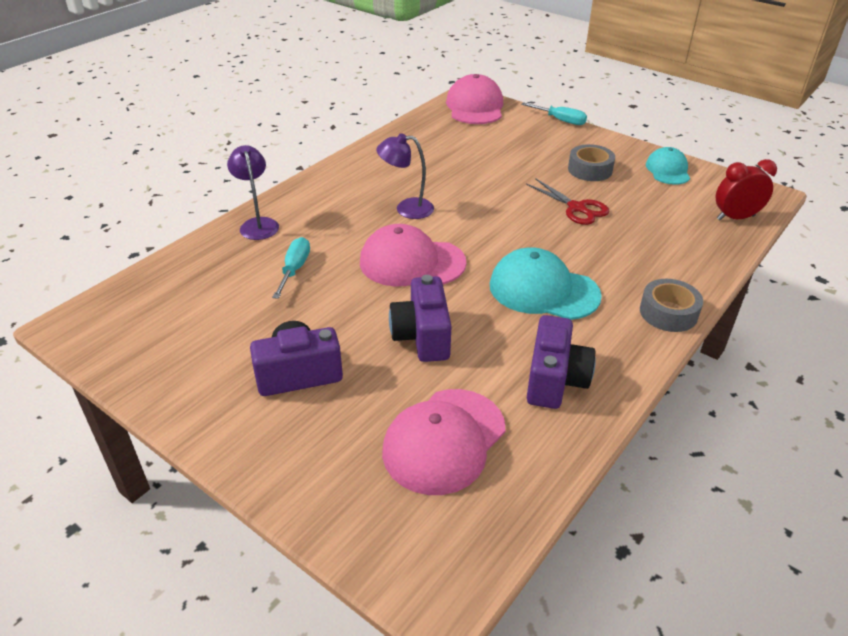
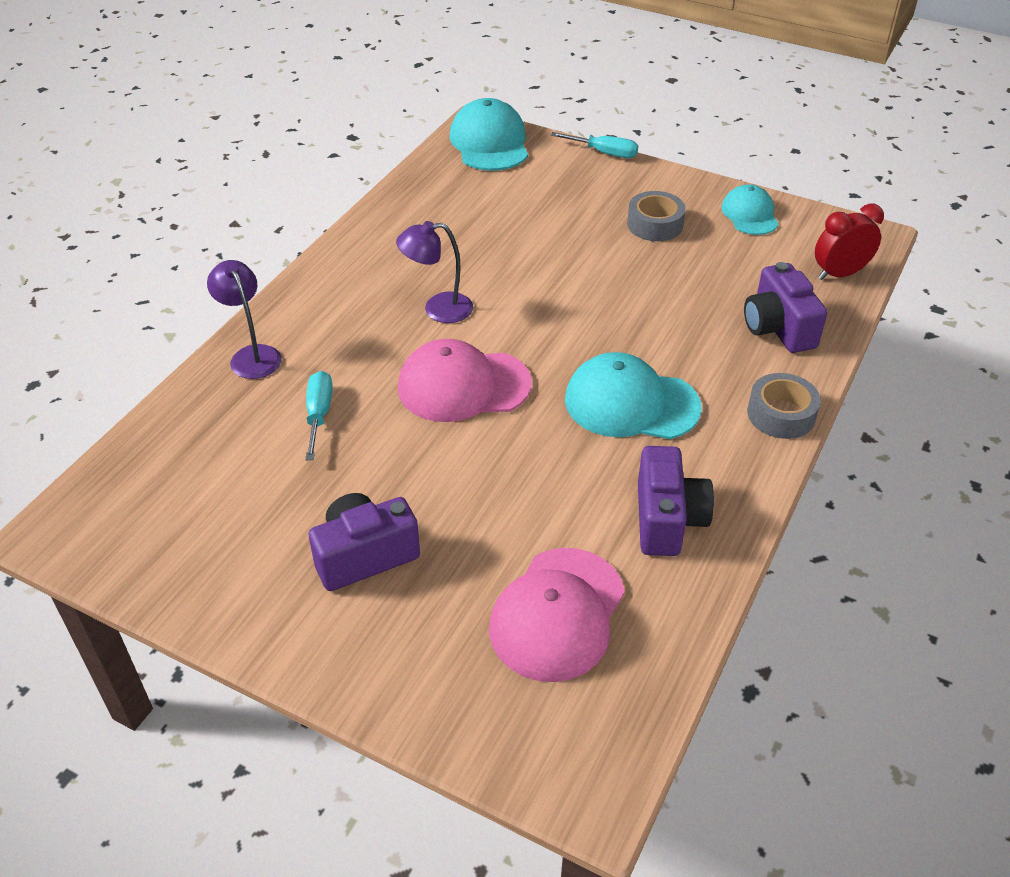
camera: 10 degrees left, 5 degrees up
purple camera [389,275,451,362] -> purple camera moved to [744,262,827,353]
pink cap [446,74,503,124] -> turquoise cap [450,98,528,171]
red scissors [526,178,610,225] -> none

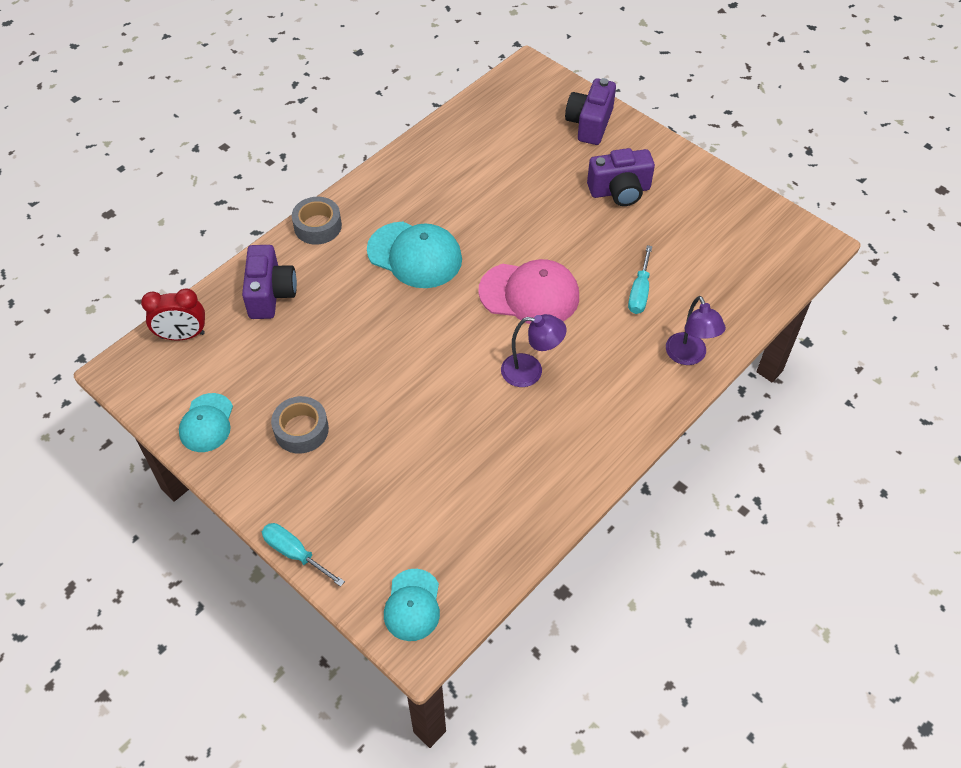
camera: 165 degrees left, 10 degrees up
turquoise cap [450,98,528,171] -> turquoise cap [384,569,440,641], size x0.62
pink cap [489,548,625,682] -> none
purple camera [638,446,714,556] -> purple camera moved to [565,78,616,145]

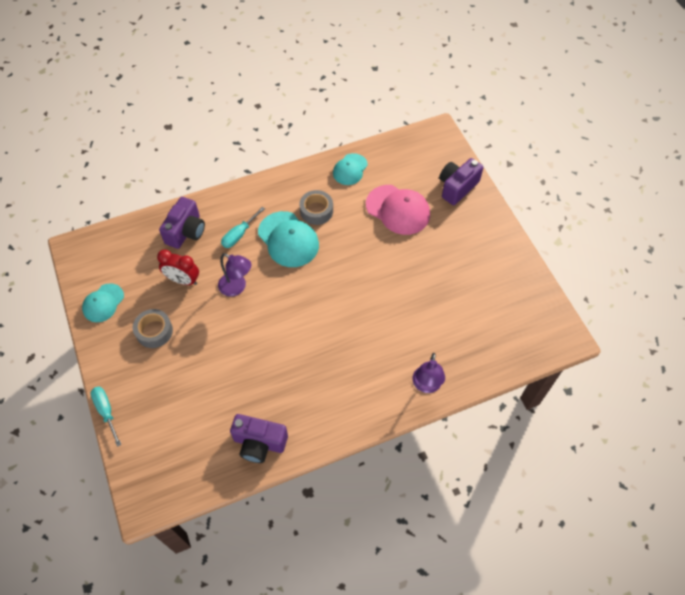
camera: 25 degrees right, 5 degrees up
red clock [141,289,205,341] -> red clock moved to [157,250,199,285]
grey tape [292,197,342,245] -> grey tape moved to [299,190,333,225]
turquoise cap [384,569,440,641] -> turquoise cap moved to [333,153,368,185]
pink cap [478,259,579,324] -> pink cap moved to [366,185,430,235]
purple lamp [501,314,566,387] -> purple lamp moved to [218,253,251,297]
purple camera [587,148,655,206] -> purple camera moved to [230,414,288,463]
turquoise screwdriver [628,245,652,314] -> turquoise screwdriver moved to [221,207,265,248]

